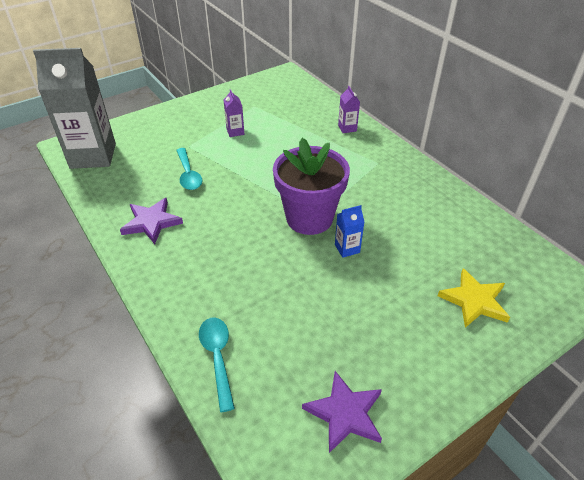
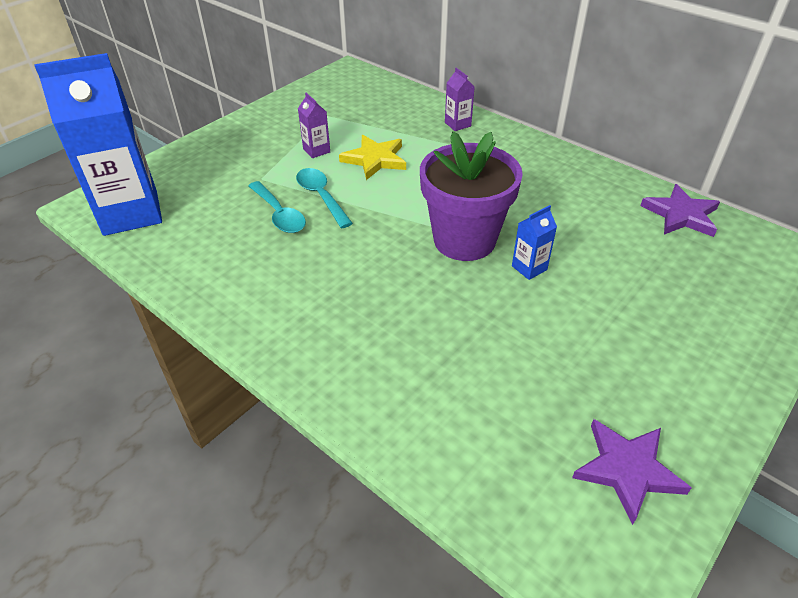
camera: 15 degrees left, 0 degrees up
grey carton [33,48,116,169] -> blue carton [35,53,162,236]
purple star [120,198,183,244] -> purple star moved to [640,184,720,237]
turquoise spoon [199,318,235,412] -> turquoise spoon moved to [296,168,353,228]
yellow star [438,268,510,328] -> yellow star moved to [339,135,406,180]

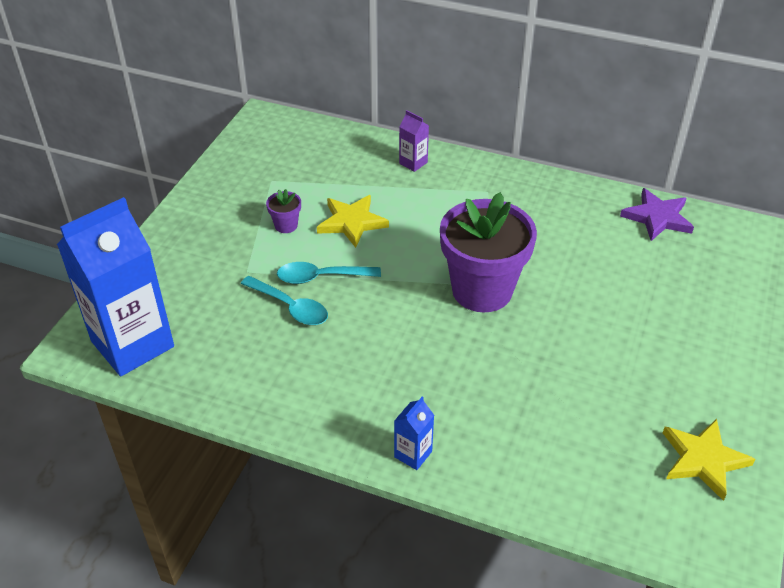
camera: 20 degrees left, 0 degrees up
turquoise spoon [296,168,353,228] -> turquoise spoon turned 45 degrees counterclockwise [277,262,381,284]
purple carton [298,92,330,158] -> purple flower pot [266,189,301,233]
blue carton [512,205,557,280] -> blue carton moved to [394,396,434,470]
purple star [572,419,691,525] -> yellow star [663,419,756,501]

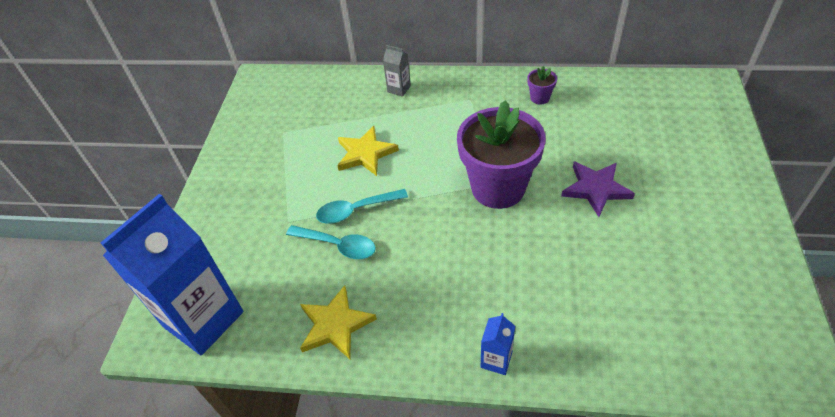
camera: 10 degrees left, 5 degrees up
purple flower pot [266,189,301,233] -> purple flower pot moved to [527,66,557,104]
purple carton [399,110,429,172] -> grey carton [383,45,411,97]
purple star [620,188,694,241] -> purple star moved to [561,161,635,217]
yellow star [663,419,756,501] -> yellow star moved to [300,285,377,359]

